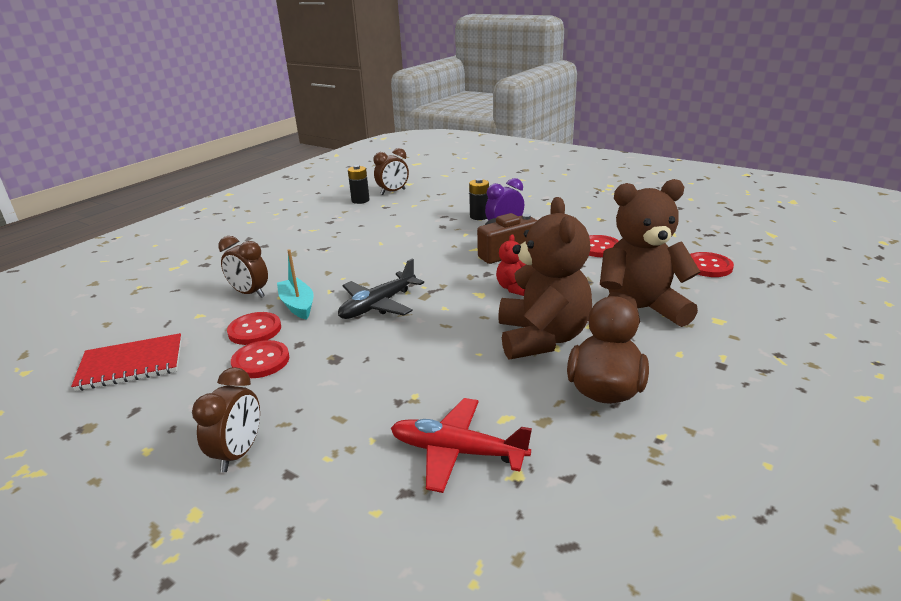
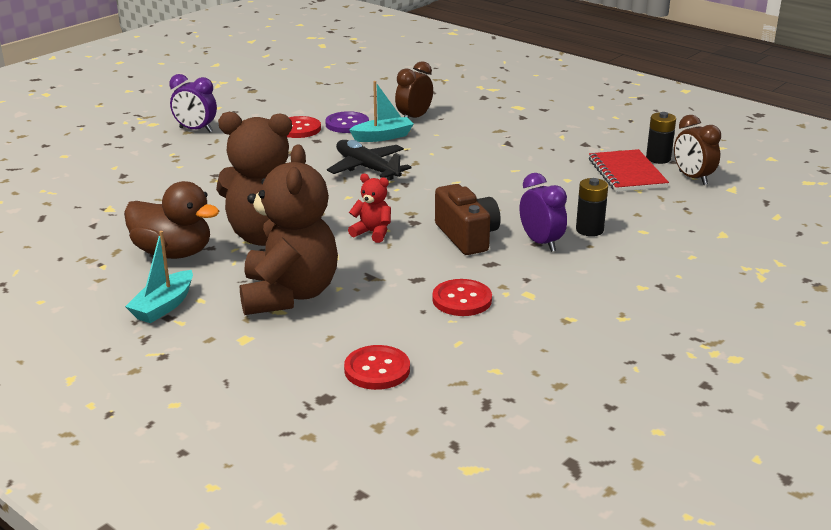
camera: 95 degrees right, 0 degrees up
red notebook [71,333,182,391] -> red notebook moved to [589,149,669,192]
brown clock [192,367,260,472] -> purple clock [169,74,217,132]
red button [227,312,281,345] -> purple button [325,111,369,133]
red plane [391,398,532,493] -> none
none -> turquoise boat [125,231,193,323]

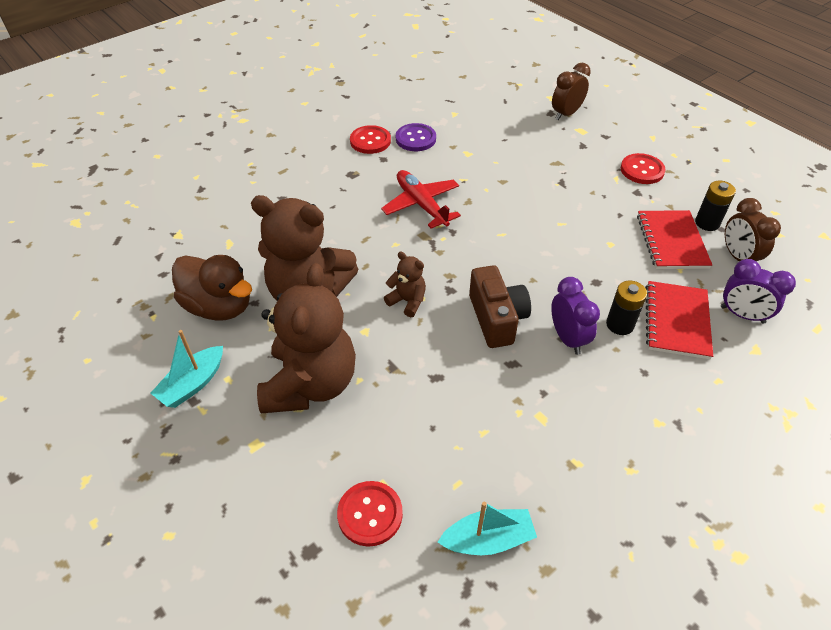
camera: 10 degrees right, 20 degrees up
purple clock [169,74,217,132] -> purple clock moved to [721,259,796,324]
black plane [327,140,411,181] -> red plane [381,170,461,228]
red teddy bear [348,174,391,243] -> brown teddy bear [384,252,426,317]
turquoise boat [349,81,414,142] -> turquoise boat moved to [438,502,537,555]
brown clock [395,61,433,118] -> brown clock moved to [552,63,591,120]
red button [432,279,492,316] -> red button moved to [621,153,666,184]
none -> red notebook [645,281,713,359]

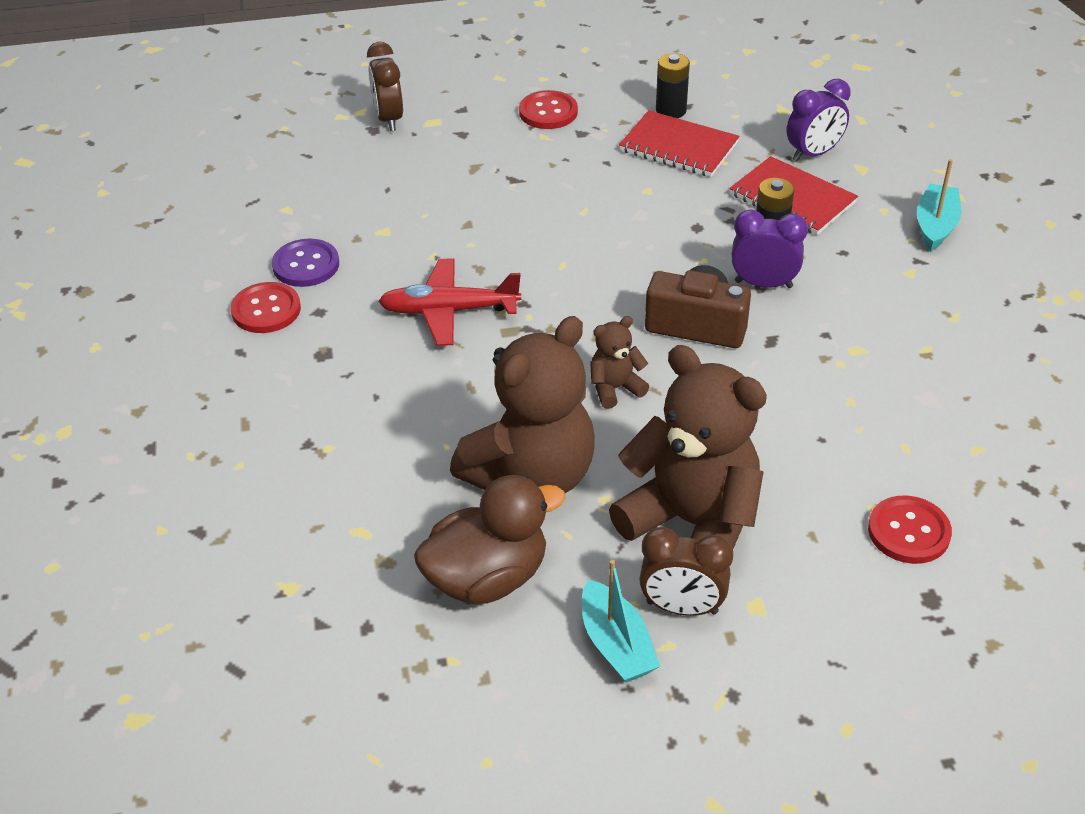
camera: 60 degrees left, 5 degrees down
turquoise boat [438,502,537,555] -> turquoise boat moved to [917,159,961,251]
brown clock [725,198,781,261] -> brown clock moved to [639,527,733,616]

